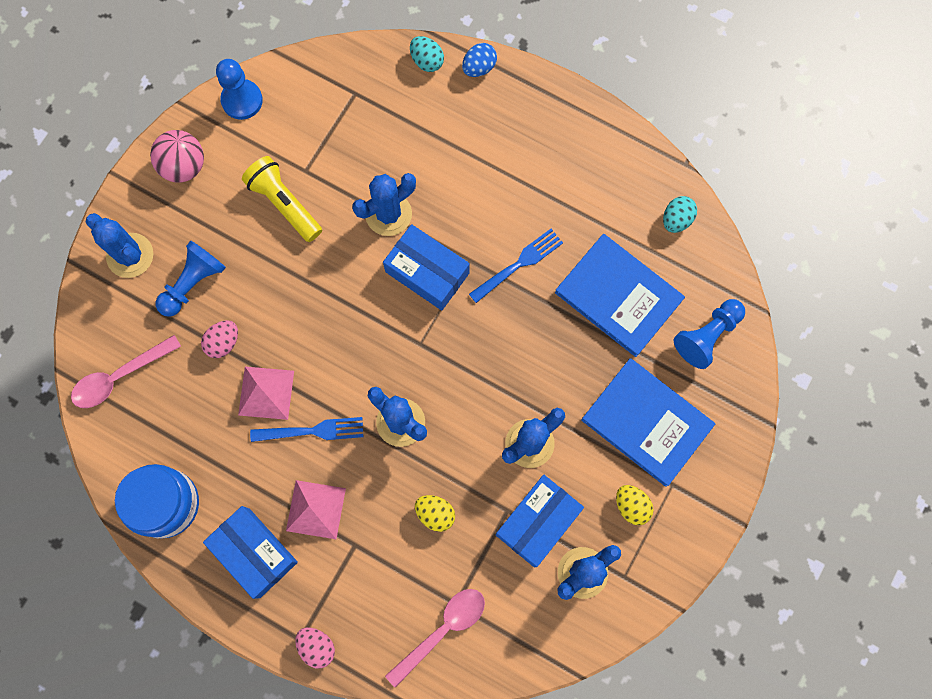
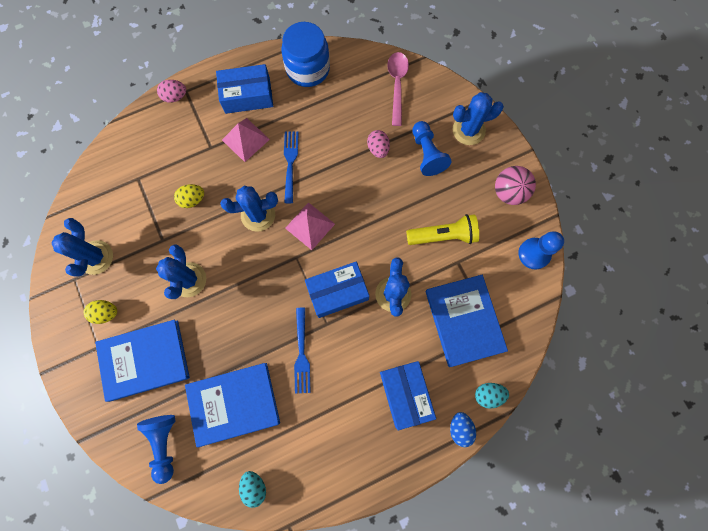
camera: 125 degrees right, 0 degrees up
pink pyramid [238,367,294,420] -> pink pyramid moved to [285,202,335,250]
blue fork [250,417,363,442] -> blue fork turned 150 degrees clockwise [284,131,299,203]
pink spoon [385,589,485,688] -> none
blue box [496,475,584,567] -> blue box moved to [380,361,436,431]
none -> blue book [426,275,508,367]

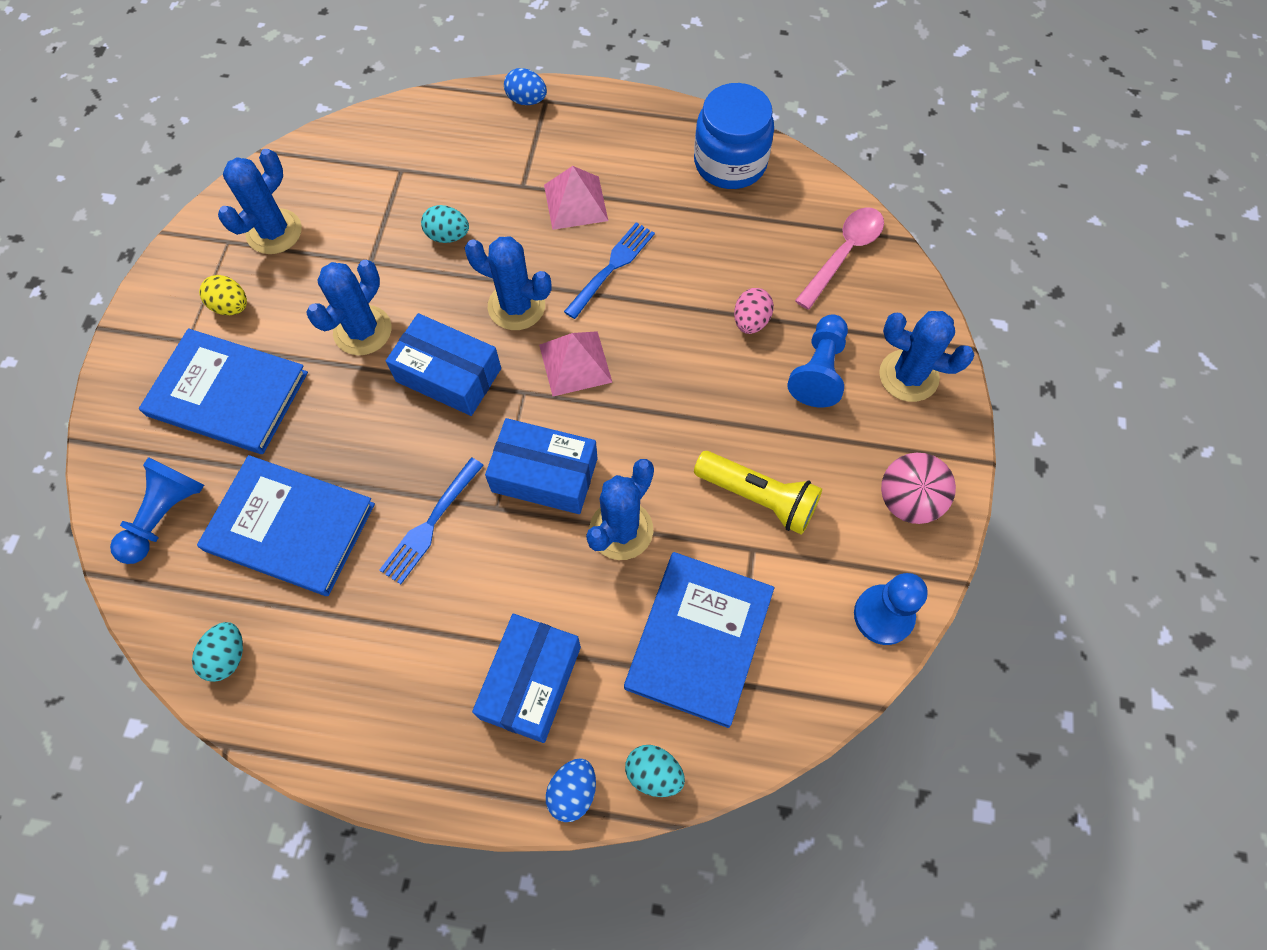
camera: 35 degrees right, 10 degrees down
pink egg [157,80,186,103] -> blue egg [504,68,547,105]
yellow egg [174,184,204,208] -> turquoise egg [421,205,469,243]
blue box [216,64,273,114] -> blue box moved to [386,313,501,416]

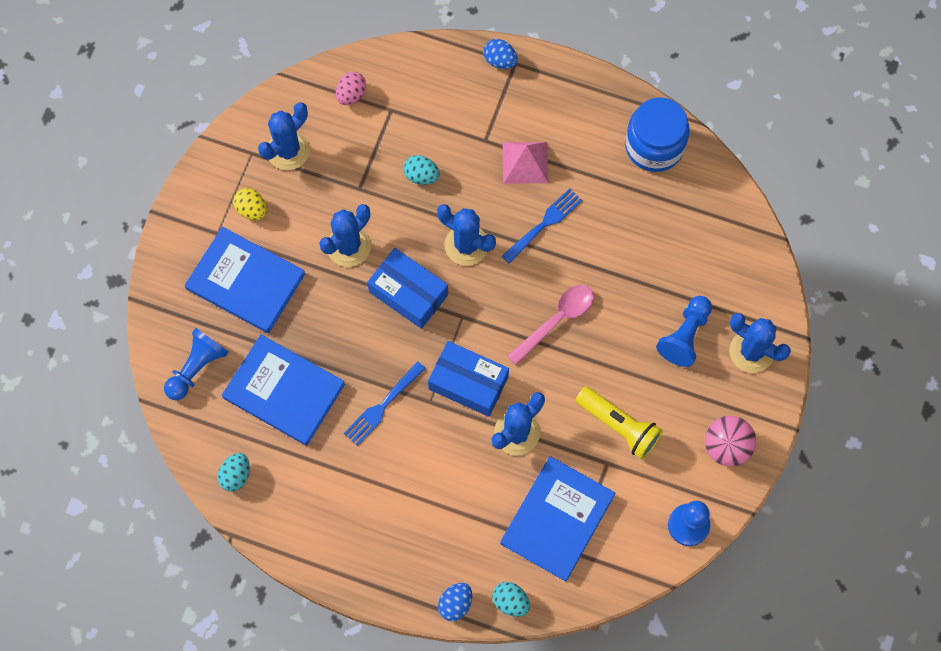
camera: 10 degrees right, 5 degrees up
blue box [472,614,581,743] -> none
pink pyramid [539,331,613,396] -> none
pink egg [734,288,774,334] -> pink egg moved to [336,72,366,105]
pink spoon [795,208,884,310] -> pink spoon moved to [507,285,594,365]

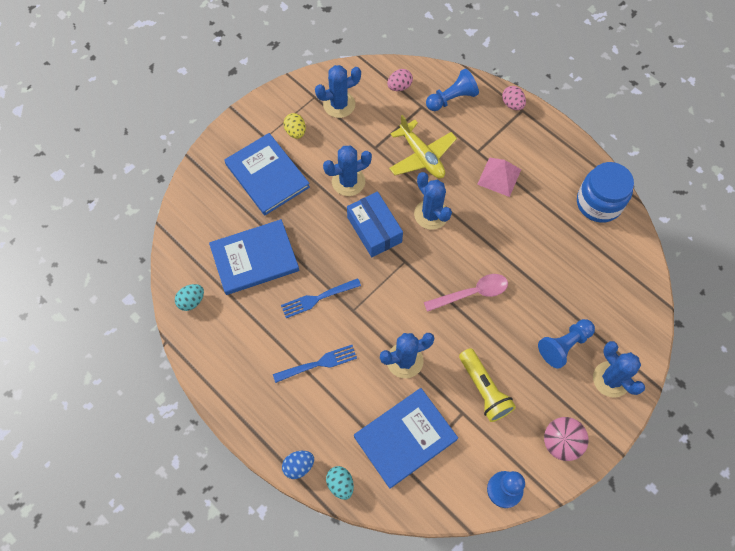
camera: 25 degrees right, 5 degrees down
blue pawn [164,328,229,400] -> blue pawn moved to [426,69,479,111]
blue book [222,334,345,446] -> blue book turned 75 degrees counterclockwise [209,219,299,295]
turquoise egg [403,155,440,185] -> yellow plane [389,115,457,178]
blue box [428,341,509,417] -> none
blue egg [483,39,517,69] -> pink egg [502,86,526,110]
blue fork [502,188,583,264] -> blue fork moved to [273,345,357,383]

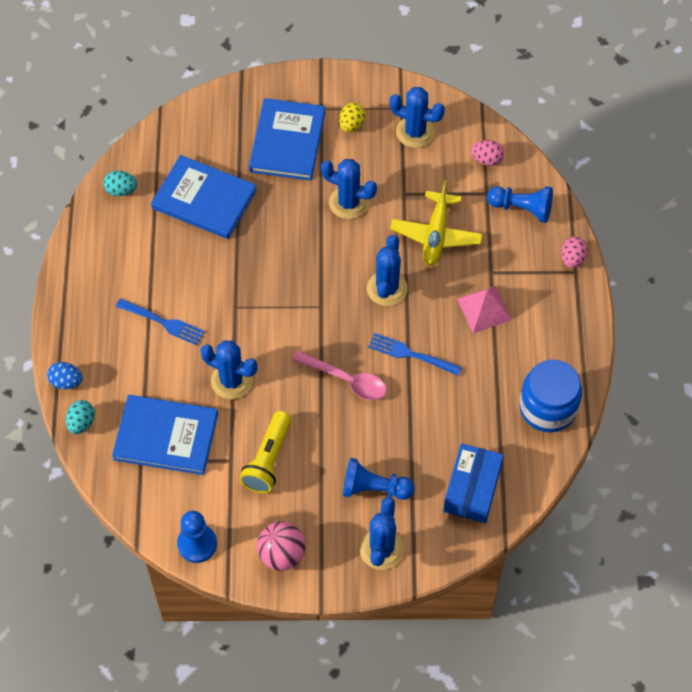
camera: 45 degrees right, 5 degrees down
blue fork [281,278,361,318] -> blue fork moved to [368,333,462,376]
blue box [347,192,403,257] -> blue box moved to [443,443,504,523]

